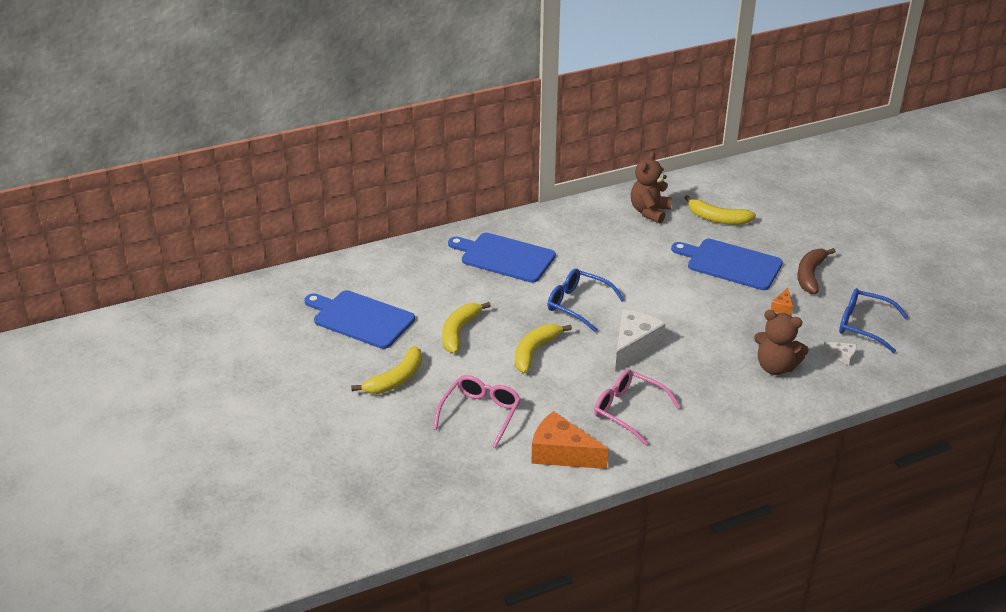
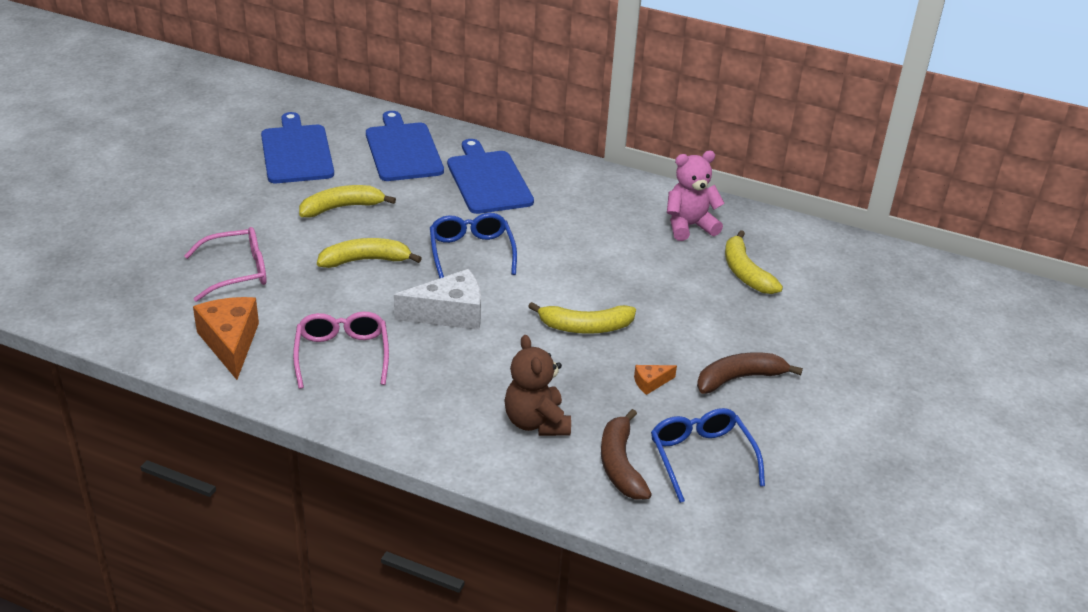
camera: 45 degrees right, 0 degrees up
yellow banana [351,346,422,394] -> yellow banana moved to [528,302,636,334]
brown teddy bear [631,151,672,224] -> pink teddy bear [667,151,725,241]
blue cutting board [671,239,783,290] -> blue cutting board moved to [366,111,444,181]
white cheese [823,342,857,366] -> brown banana [601,409,652,500]

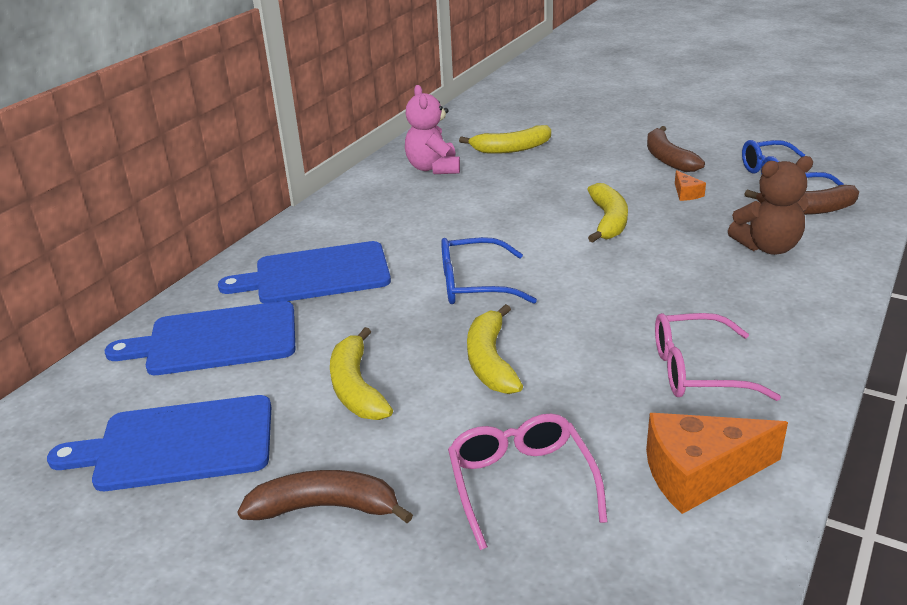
camera: 80 degrees left, 5 degrees down
white cheese [394,269,481,330] -> none
none -> brown banana [237,470,413,523]

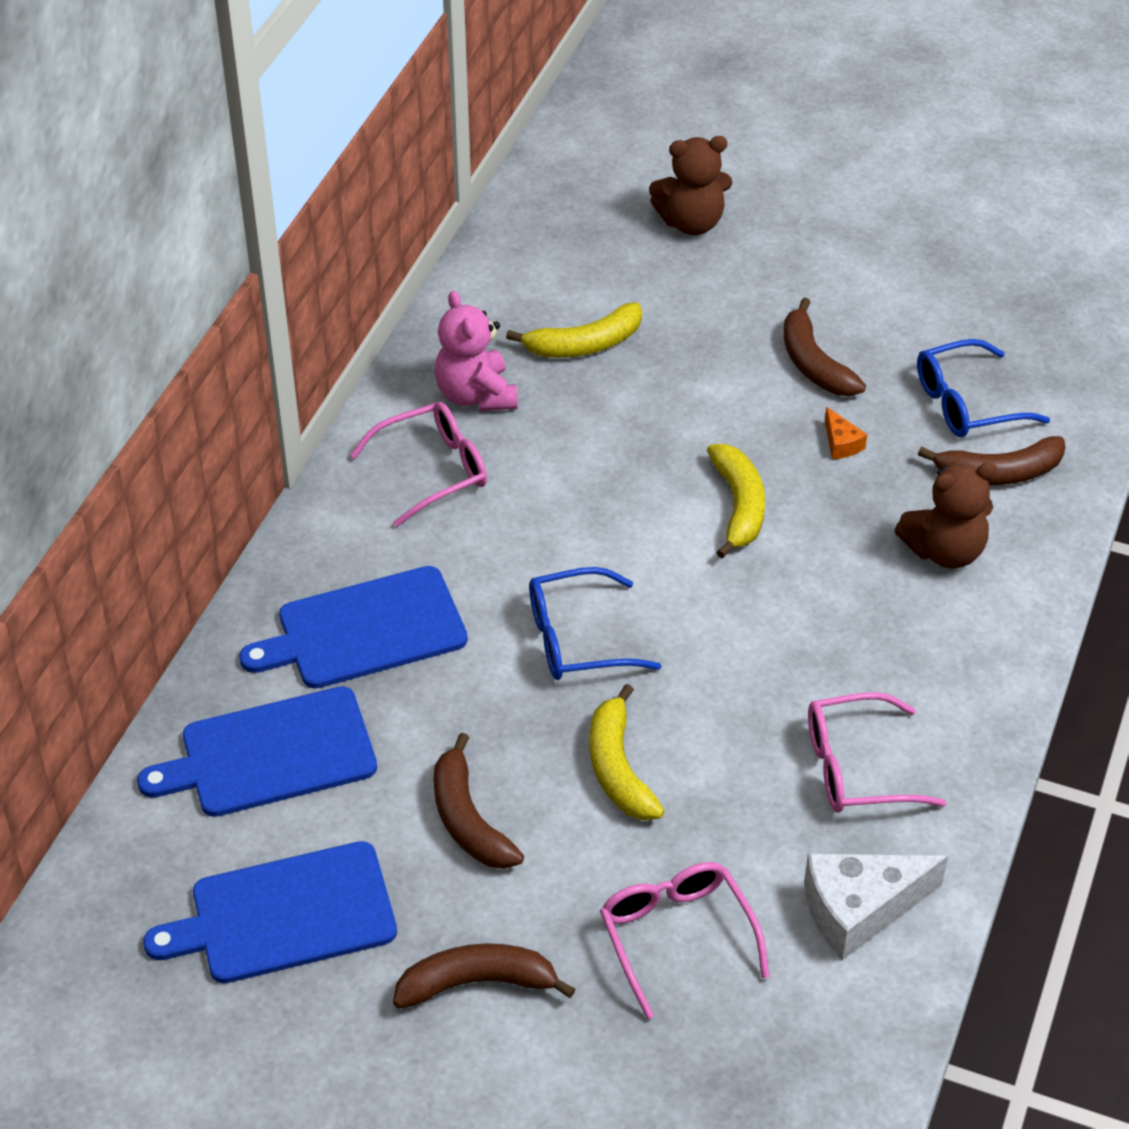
camera: 10 degrees left, 15 degrees up
yellow banana [330,327,393,420] -> brown banana [434,733,524,869]
orange cheese [646,413,788,514] -> white cheese [804,853,948,960]
none -> pink glasses [350,402,487,527]
none -> brown teddy bear [649,136,732,235]

